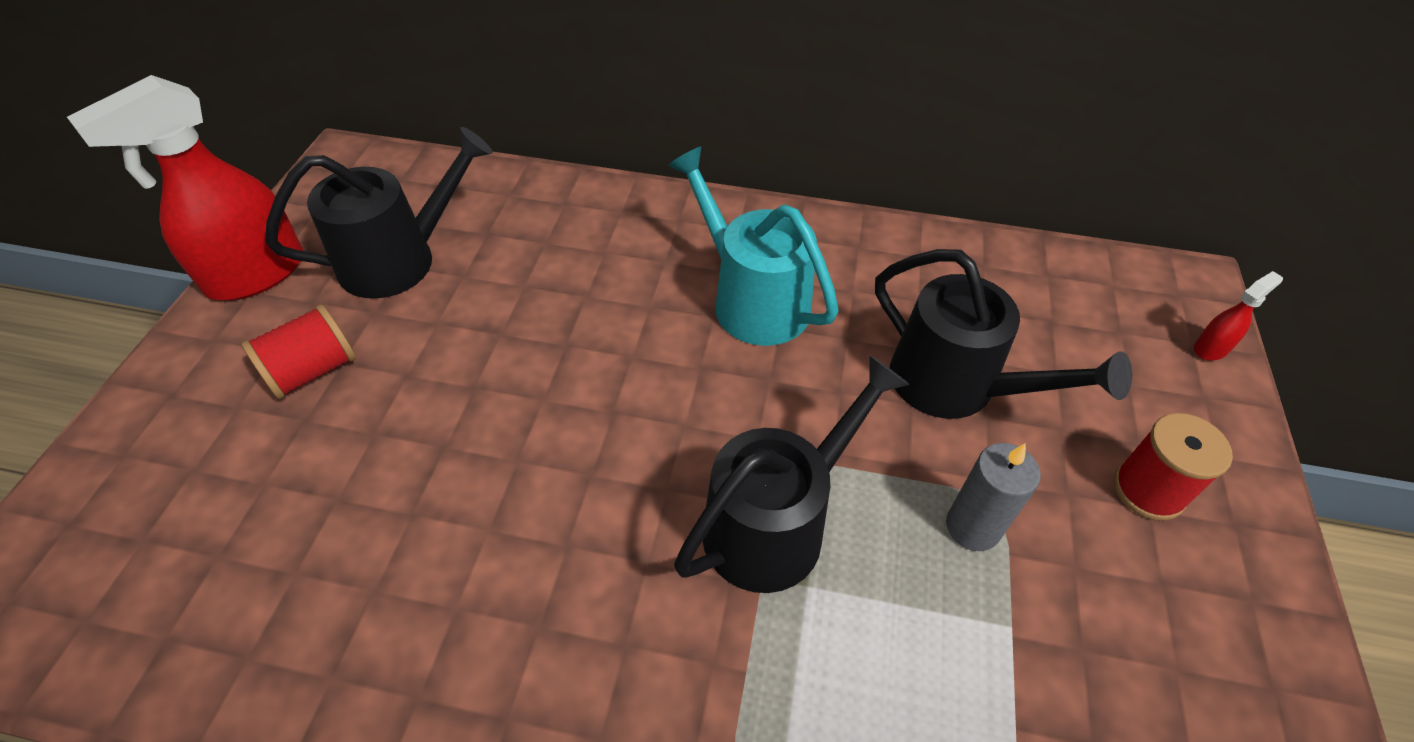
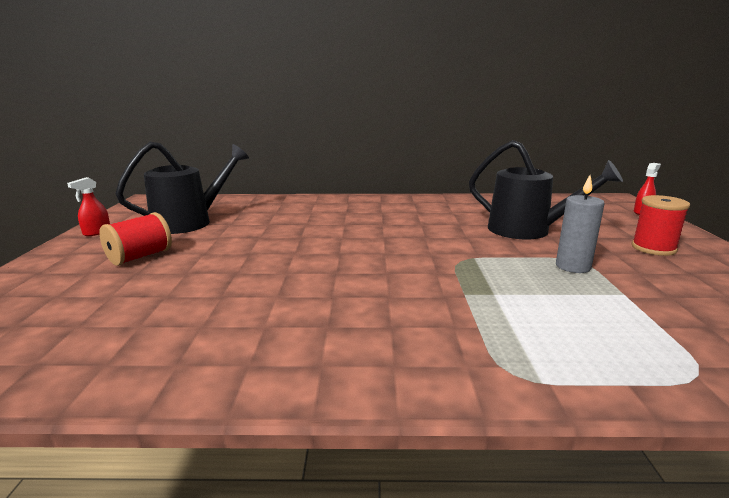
camera: 10 degrees left, 30 degrees down
red spray bottle [67,75,303,301] -> red spray bottle [67,177,110,236], size x0.43
turquoise watering can [668,146,839,346] -> none
black watering can [674,355,909,593] -> none

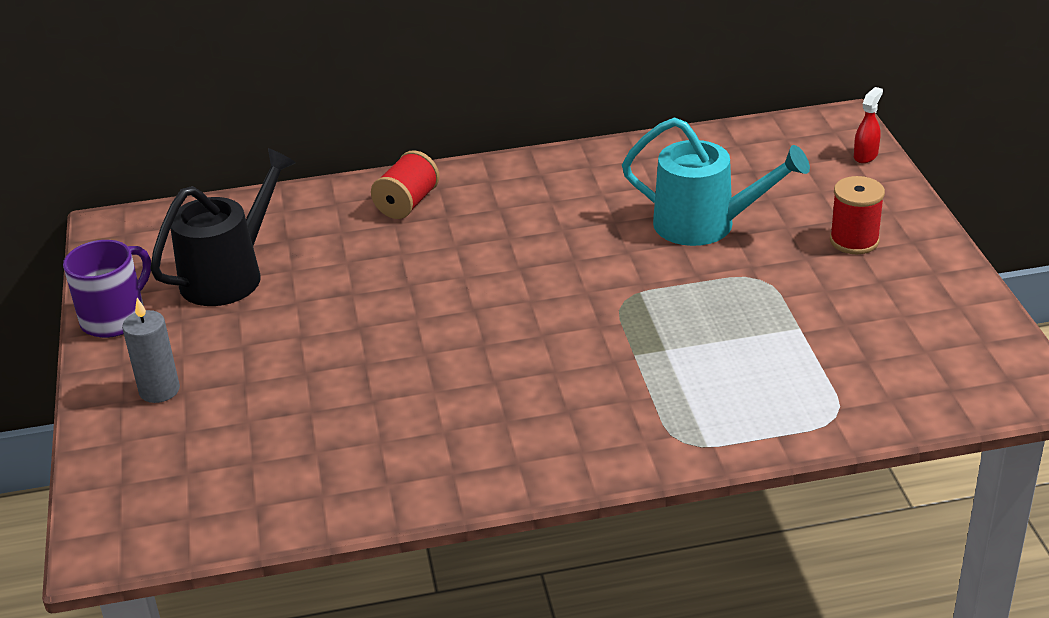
camera: 10 degrees left, 15 degrees up
red spray bottle [67,177,110,236] -> purple mug [63,240,151,338]
red spool [99,212,172,266] -> red spool moved to [371,151,440,219]
black watering can [469,140,623,239] -> turquoise watering can [622,117,810,246]
grey candle [556,175,605,273] -> grey candle moved to [122,298,180,403]

